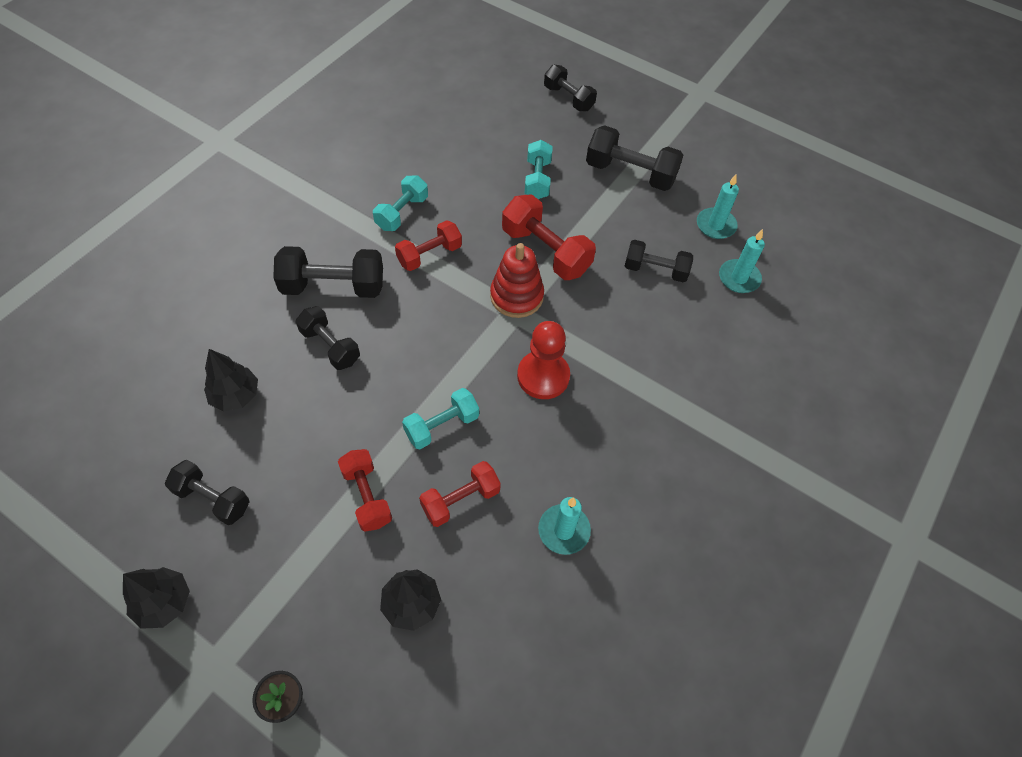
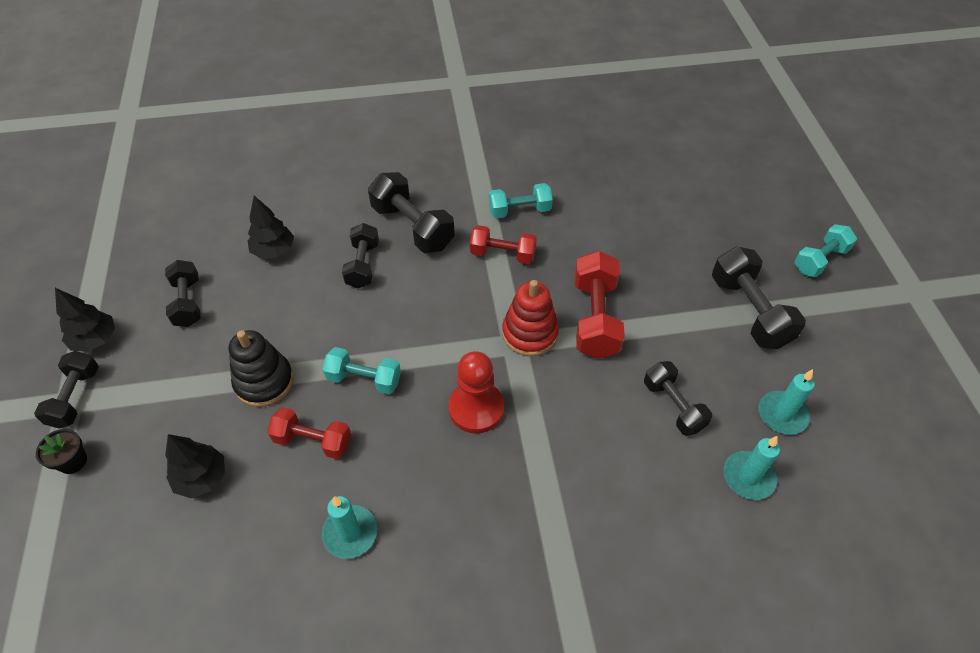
camera: 50 degrees right, 5 degrees down
red dumbbell [338,449,392,532] -> black stacking toy [229,330,294,407]
turquoise dumbbell [525,140,553,199] -> turquoise dumbbell moved to [794,224,857,277]
black dumbbell [544,65,597,111] -> black dumbbell moved to [34,351,99,429]

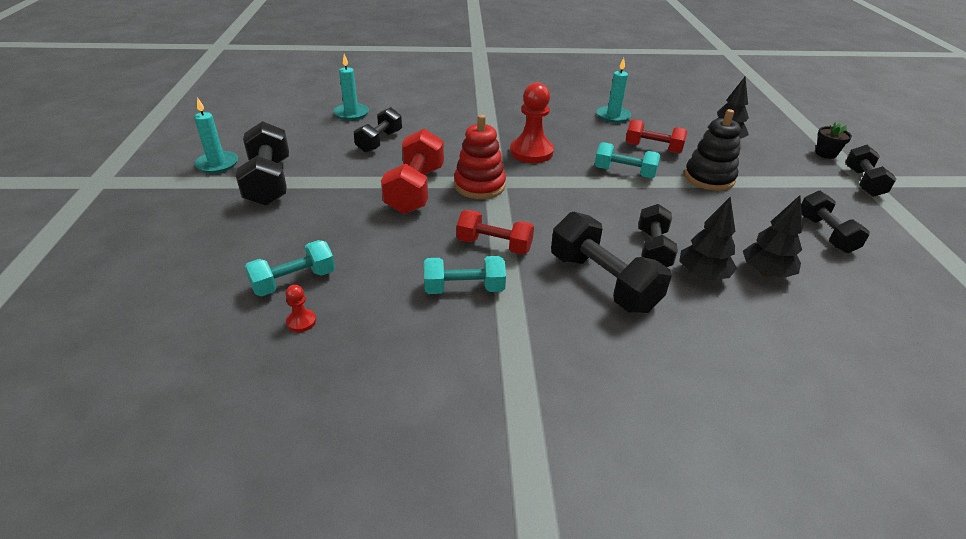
camera: 175 degrees left, 15 degrees down
black tree [55,288,115,352] -> black tree moved to [679,197,737,280]
black dumbbell [644,361,712,436] -> black dumbbell turned 45 degrees clockwise [354,107,402,153]
turquoise candle [759,369,815,435] -> turquoise candle moved to [194,97,238,173]
turquoise dumbbell [794,224,857,277] -> turquoise dumbbell moved to [245,240,335,296]
none -> red pawn [285,285,316,332]

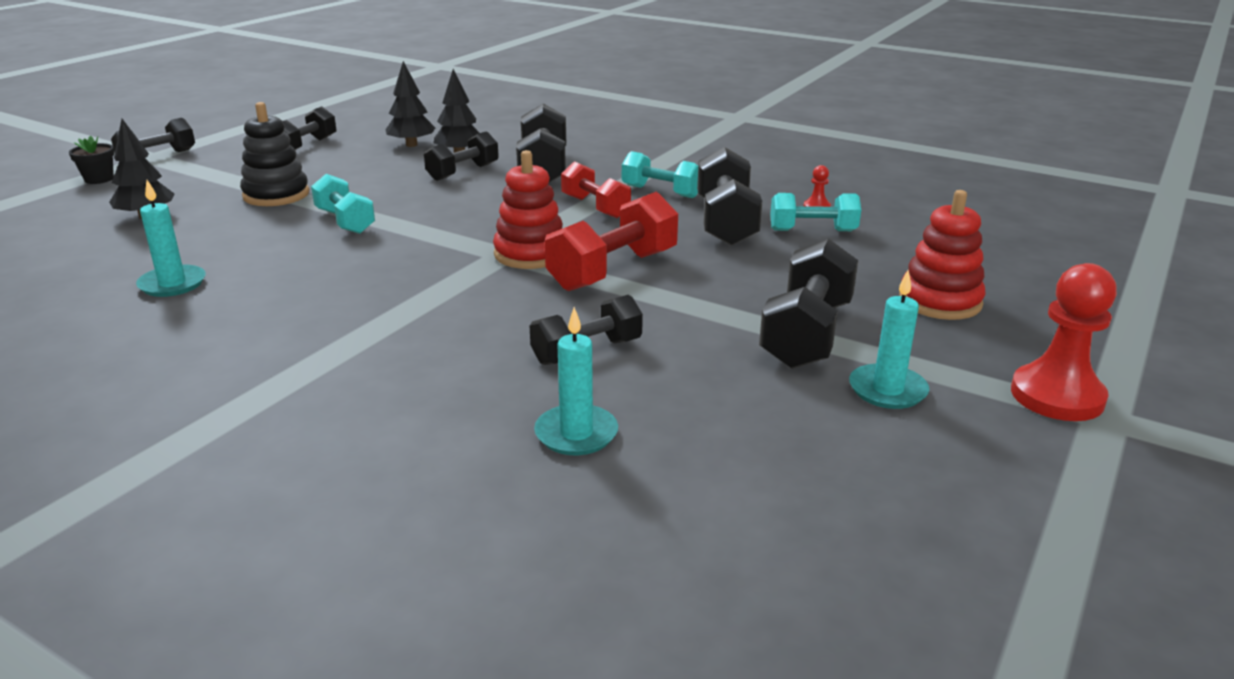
camera: 145 degrees left, 10 degrees down
red pawn [510,83,554,163] -> red pawn moved to [1011,263,1117,421]
red dumbbell [625,119,688,154] -> none
none -> black dumbbell [697,147,762,246]
none -> red stacking toy [899,190,986,320]

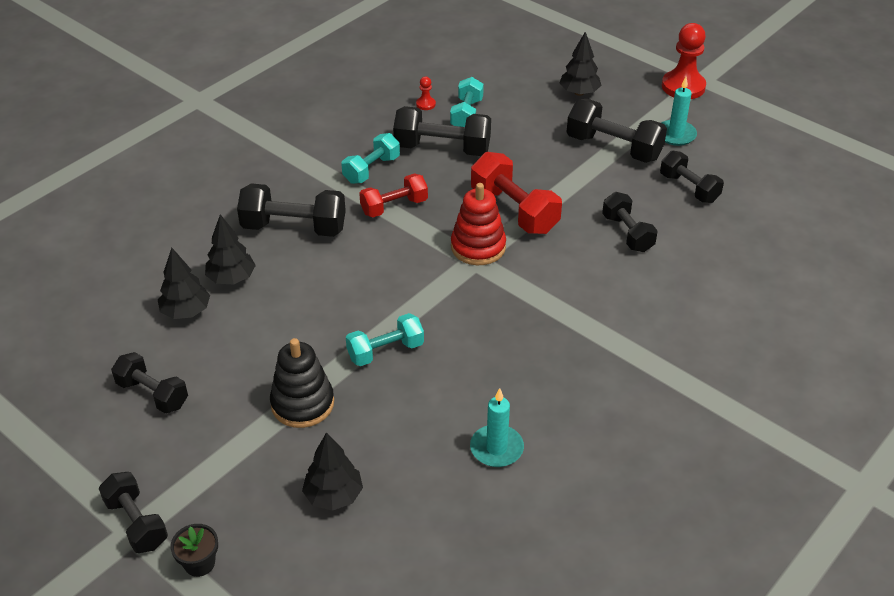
camera: 80 degrees left, 15 degrees up
black dumbbell [424,131,499,181] -> black dumbbell moved to [660,151,724,203]
turquoise candle [534,307,618,455] -> none
red stacking toy [899,190,986,320] -> black tree [559,32,602,96]

